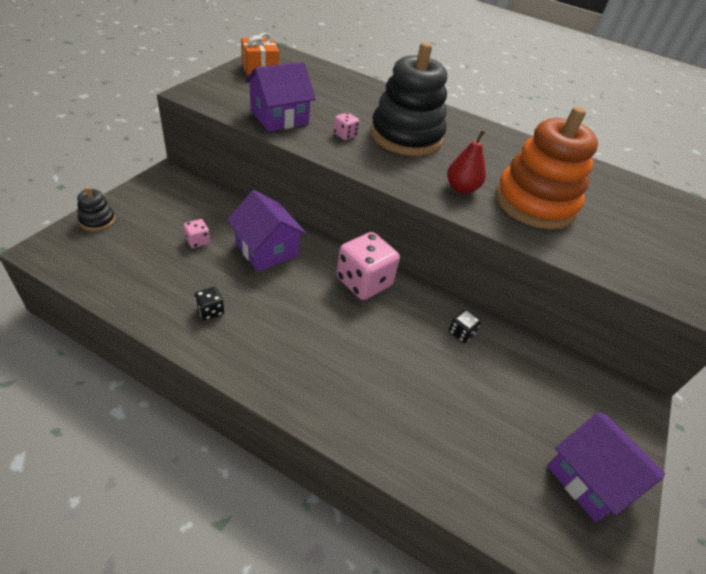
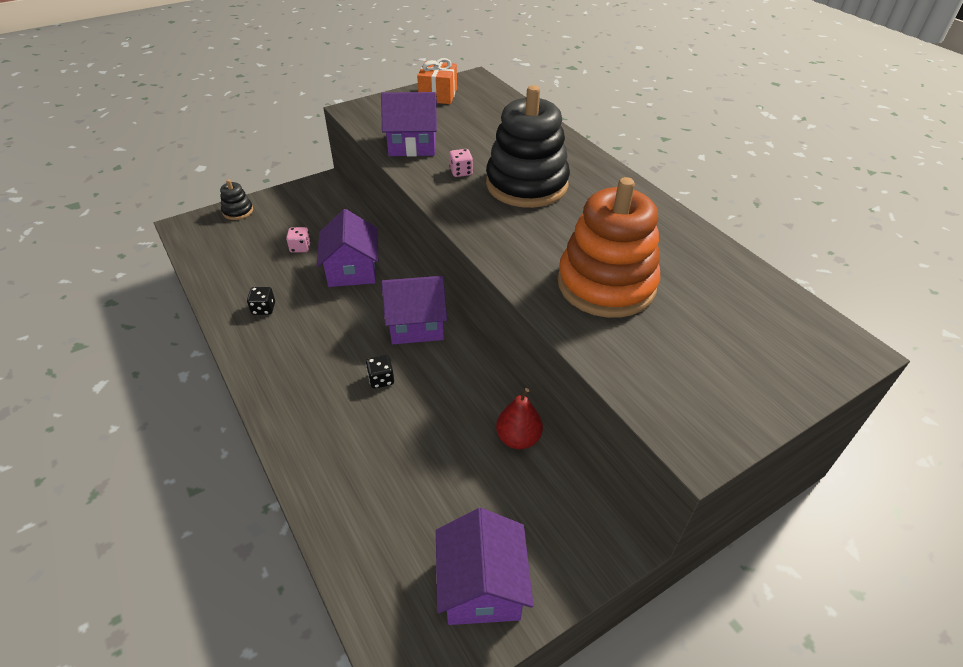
camera: 35 degrees right, 0 degrees up
pink dice [336,232,400,300] -> purple house [381,276,447,344]
red pear [447,130,486,194] -> red pear moved to [496,388,543,449]
black dice [449,310,481,343] -> black dice moved to [366,355,394,389]

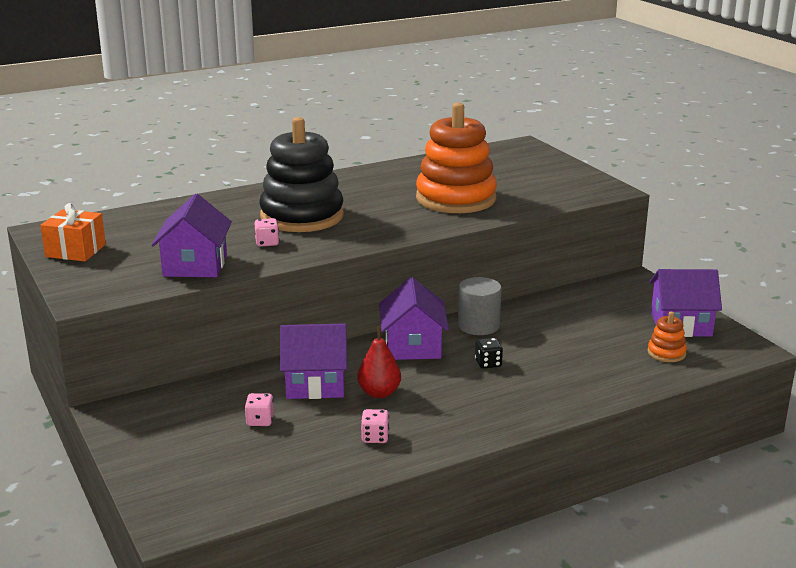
camera: 85 degrees left, 20 degrees down
black stacking toy [220,179,253,220] -> none
black dice [247,287,275,315] -> pink dice [361,409,389,443]
red pear [496,388,543,449] -> red pear moved to [357,326,401,398]
none -> grey cylinder [458,277,502,335]
none -> orange stacking toy [648,311,687,362]

